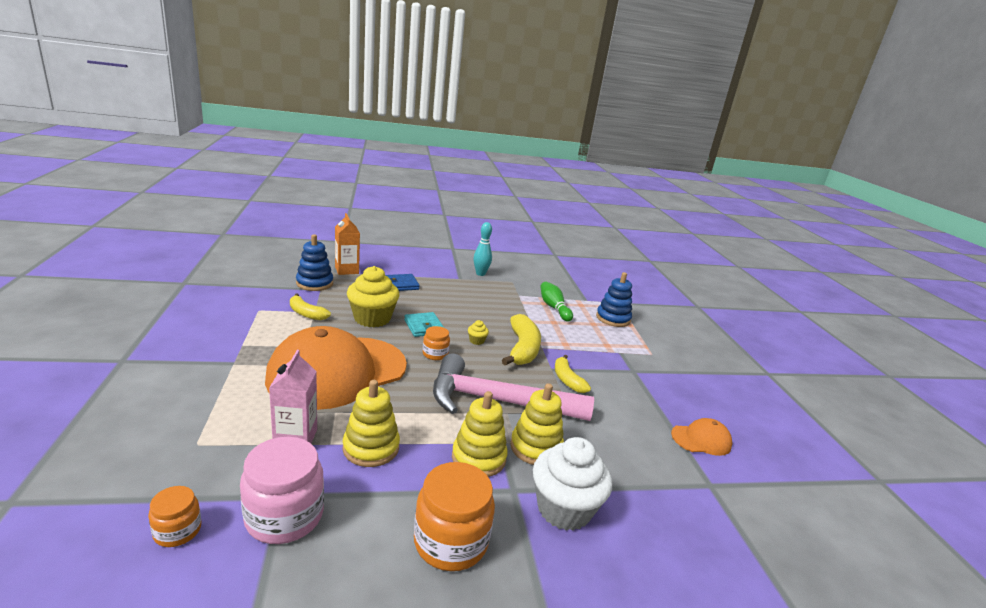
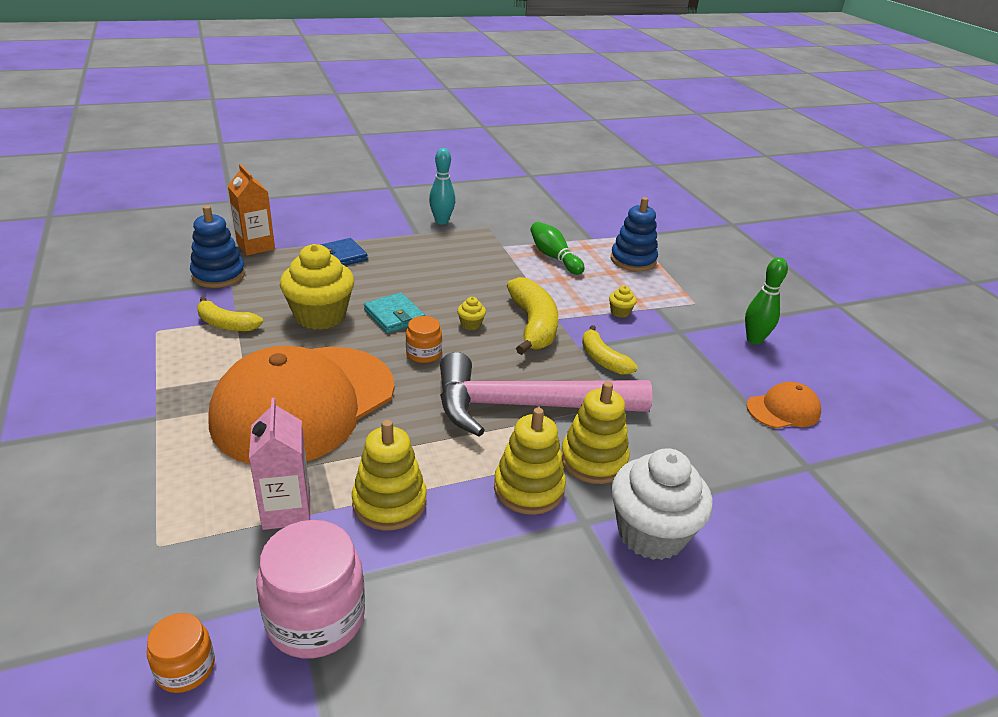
camera: 10 degrees left, 10 degrees up
orange jar [414,462,495,571] -> none
none -> yellow cupcake [609,286,636,318]
none -> green bowling pin [745,257,788,344]

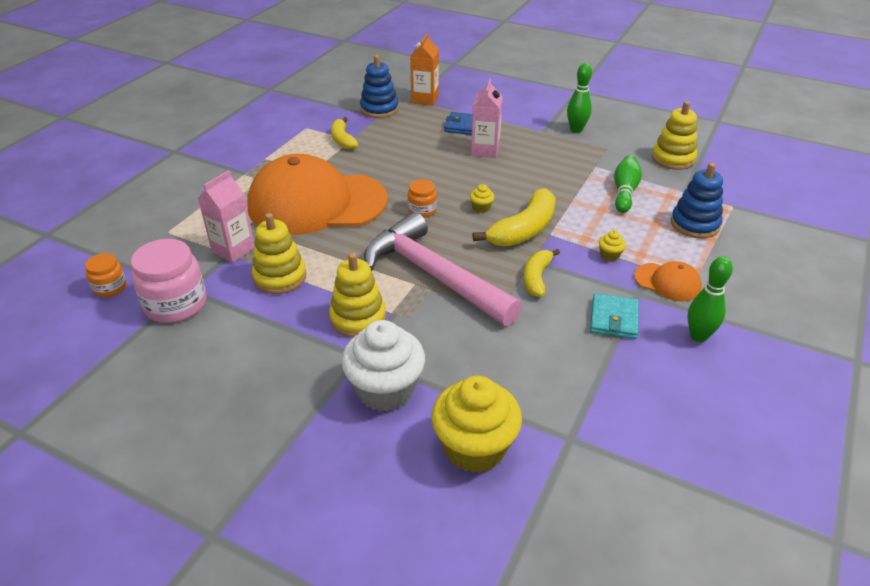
camera: 50 degrees right, 5 degrees up
yellow cupcake [280,244,354,330] -> yellow cupcake moved to [432,376,522,473]
turquoise wallet [364,292,425,333] -> turquoise wallet moved to [590,293,639,339]
turquoise bowling pin [429,148,455,224] -> green bowling pin [567,63,592,133]
yellow stacking toy [561,381,630,484] -> yellow stacking toy moved to [652,101,697,170]
orange cap [747,382,821,428] -> orange cap moved to [634,261,702,301]
none -> pink carton [471,79,503,158]

